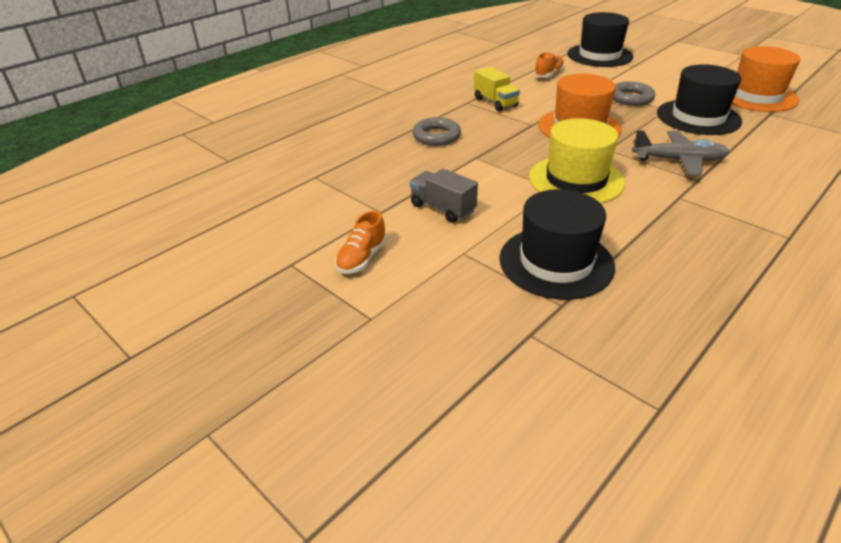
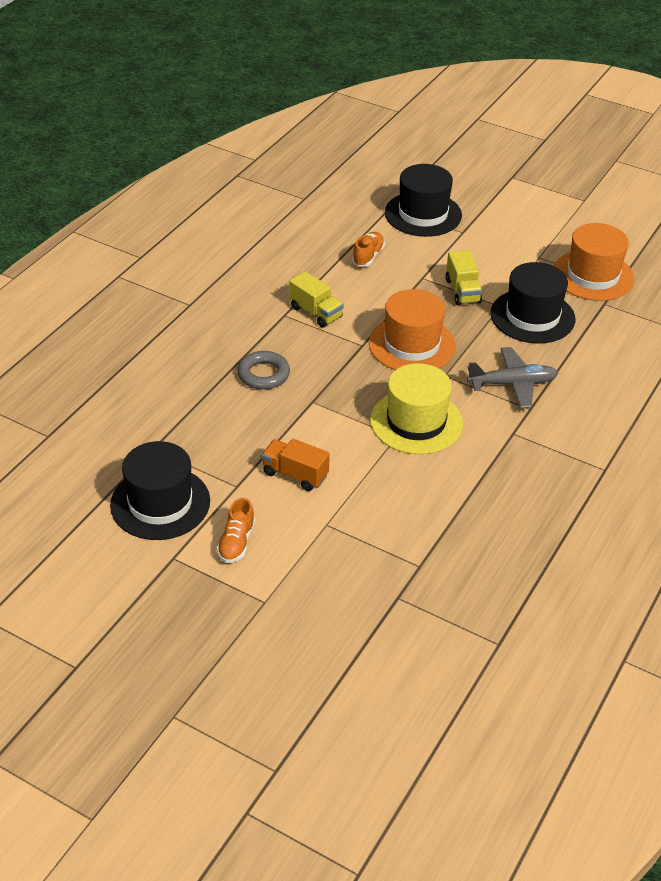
camera: 15 degrees left, 5 degrees up
grey truck [410,169,478,223] -> orange truck [262,439,330,491]
black hat [499,189,615,300] -> black hat moved to [110,441,210,540]
grey ring [613,82,655,106] -> yellow truck [446,250,482,305]

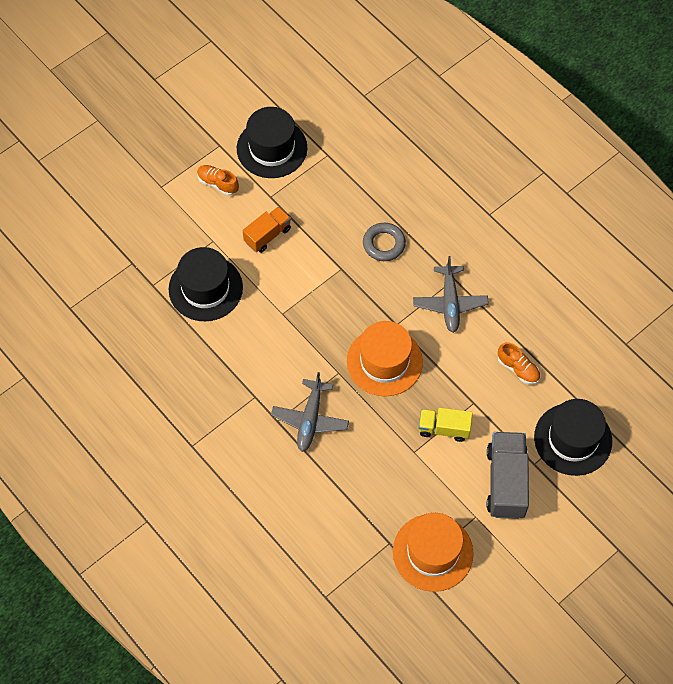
camera: 110 degrees right, 20 degrees up
yellow truck [289,271,344,328] -> grey plane [413,256,489,333]
yellow hat [370,363,463,454] -> none
black hat [490,262,575,344] -> black hat moved to [169,247,243,321]
none -> grey truck [487,432,529,519]

